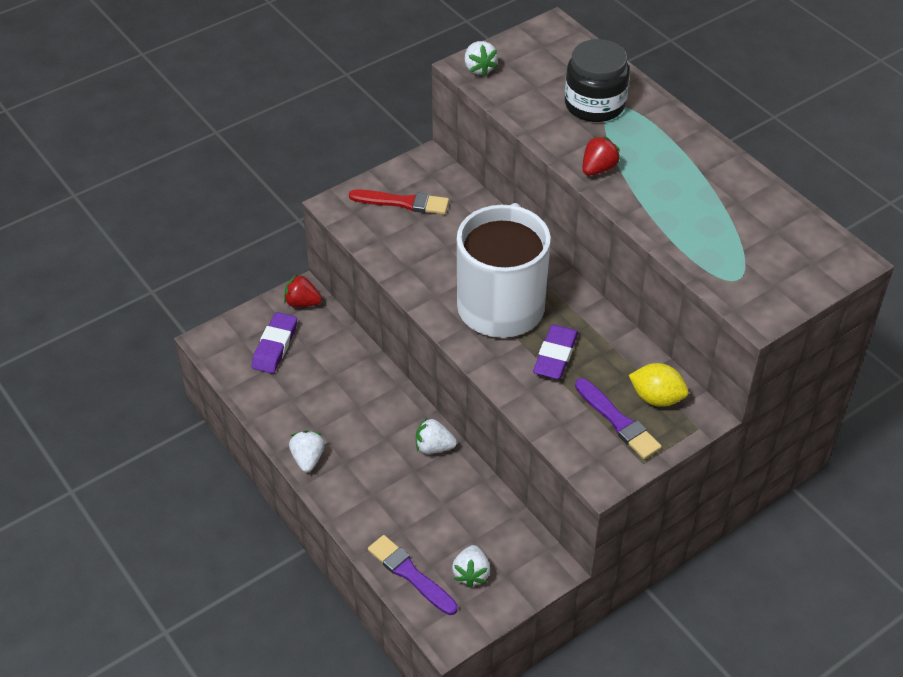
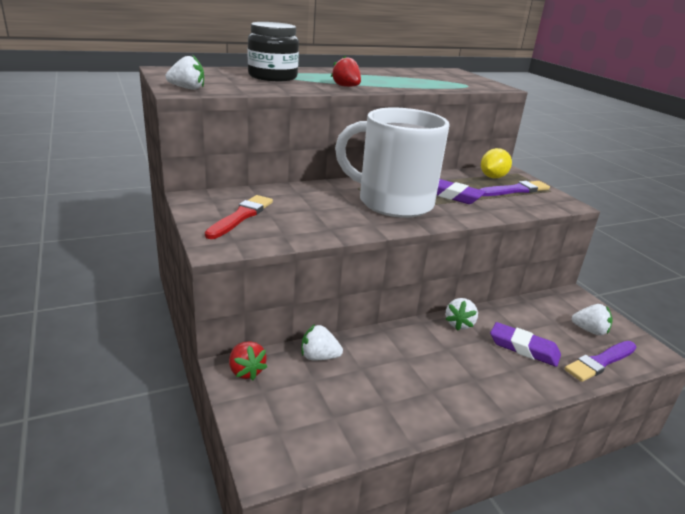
camera: 80 degrees left, 20 degrees down
purple eraser [252,312,297,374] -> purple eraser moved to [490,322,561,367]
red strawberry [284,274,322,307] -> red strawberry turned 60 degrees counterclockwise [229,341,267,380]
white strawberry [289,430,325,472] -> white strawberry moved to [301,324,343,360]

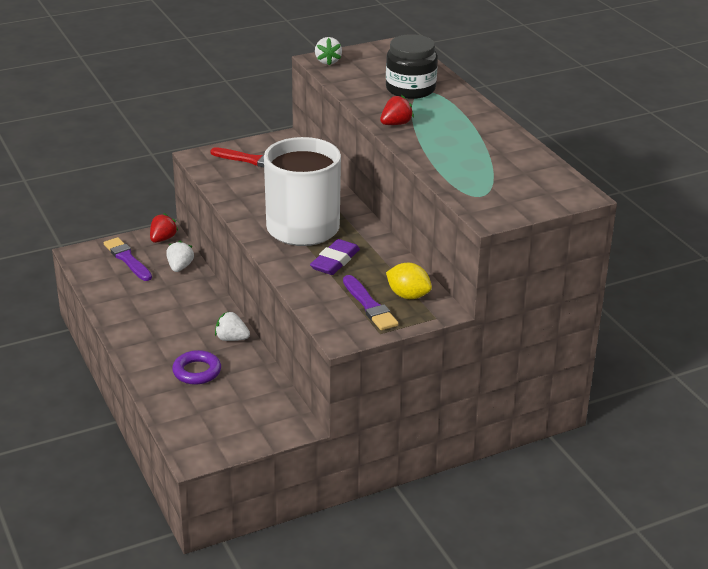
camera: 90 degrees right, 5 degrees up
red strawberry [229,341,267,380] -> red strawberry turned 150 degrees clockwise [150,213,178,243]
purple eraser [490,322,561,367] -> purple ring [172,350,221,385]
purple brush [565,341,637,382] -> purple brush moved to [104,237,152,281]
white strawberry [572,304,613,335] -> none

